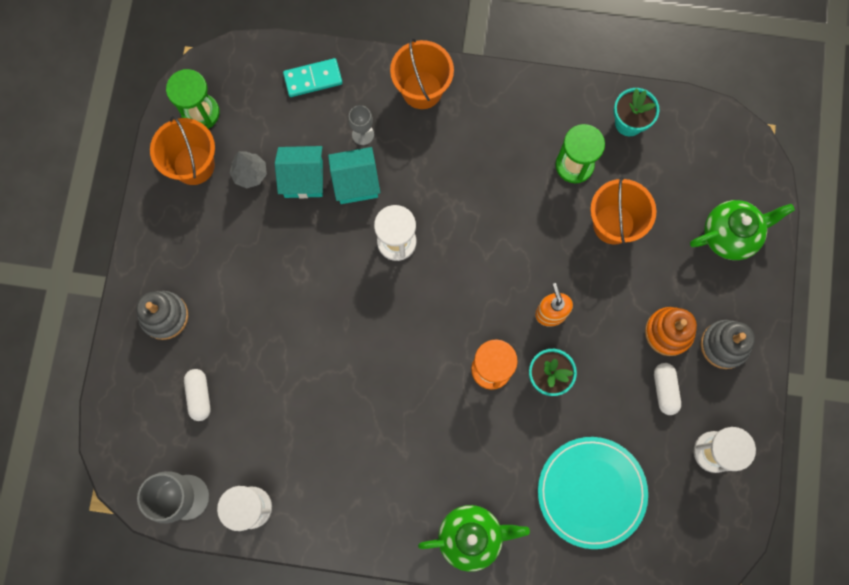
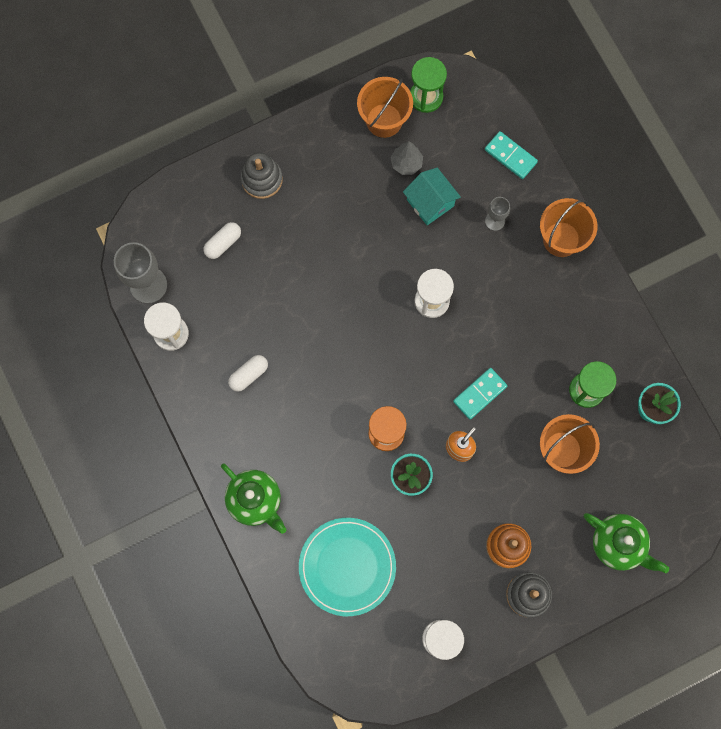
camera: 55 degrees right, 0 degrees up
turquoise house [328,147,380,204] -> none
white capsule [654,363,681,415] -> white capsule moved to [228,355,268,392]
none -> turquoise domino [453,368,507,420]

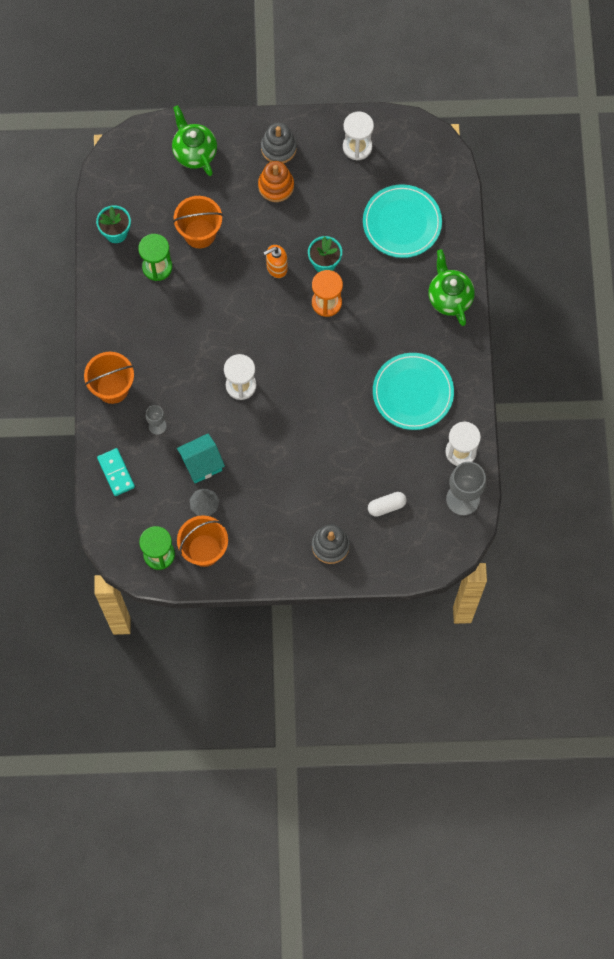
camera: 155 degrees left, 5 degrees down
white capsule [228,355,268,392] -> turquoise plate [373,353,454,430]
turquoise house [403,168,461,225] -> turquoise house turned 75 degrees clockwise [177,434,225,483]
turquoise domino [453,368,507,420] -> none

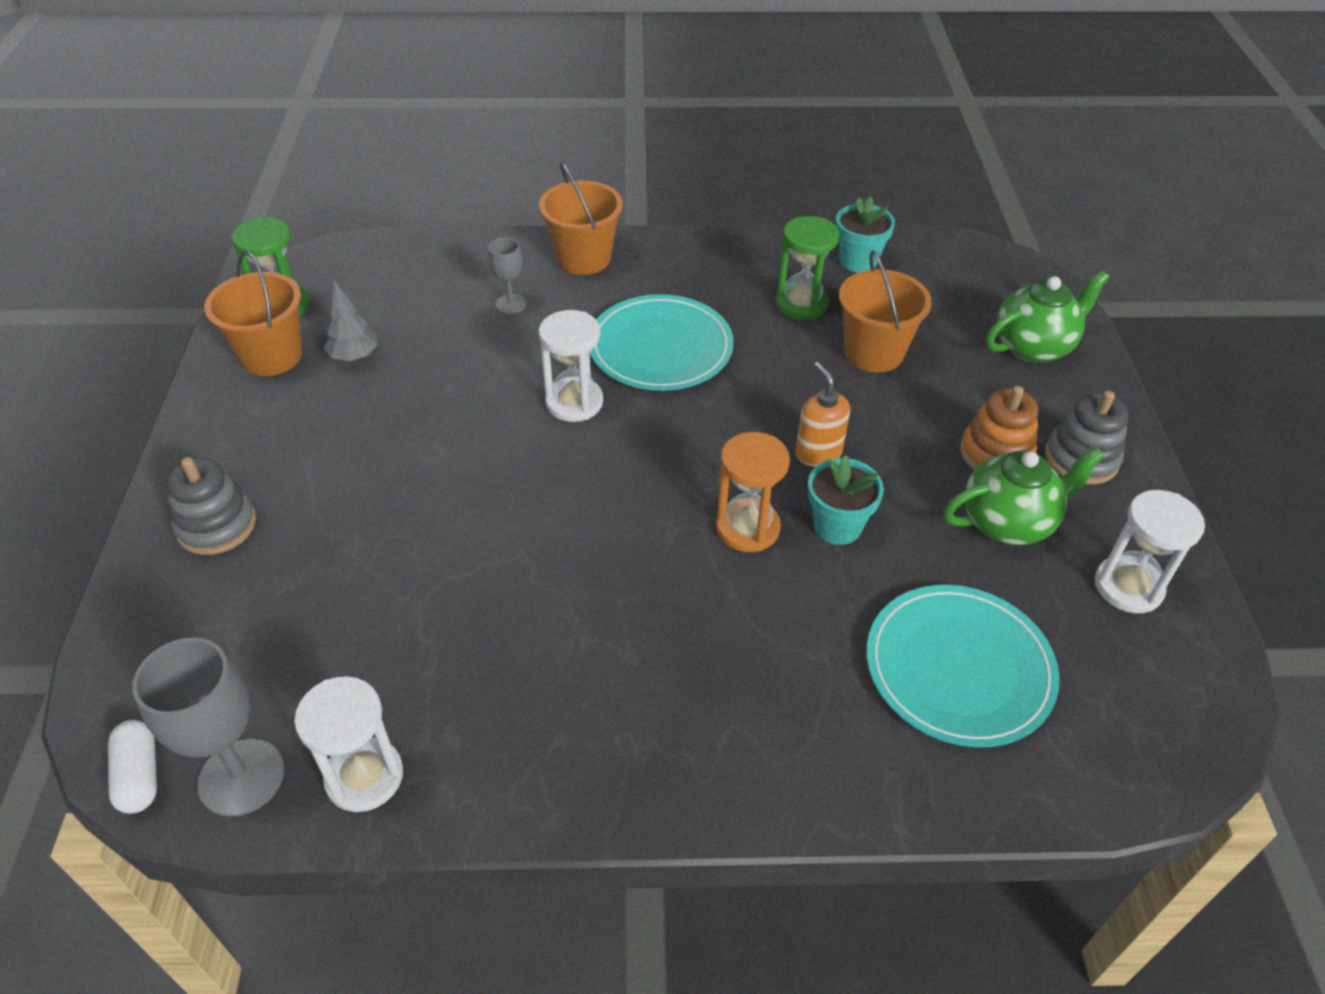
camera: 90 degrees right, 25 degrees down
turquoise domino [97,448,135,496] -> none
turquoise house [177,434,225,483] -> none
white capsule [368,492,407,517] -> white capsule moved to [108,720,157,814]
turquoise plate [373,353,454,430] -> turquoise plate moved to [590,294,734,391]
green teapot [429,249,475,326] -> green teapot moved to [943,447,1105,545]

